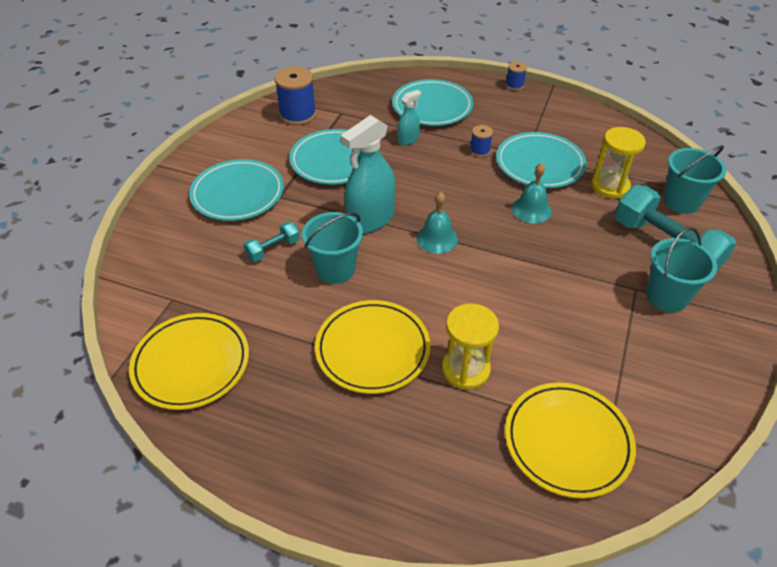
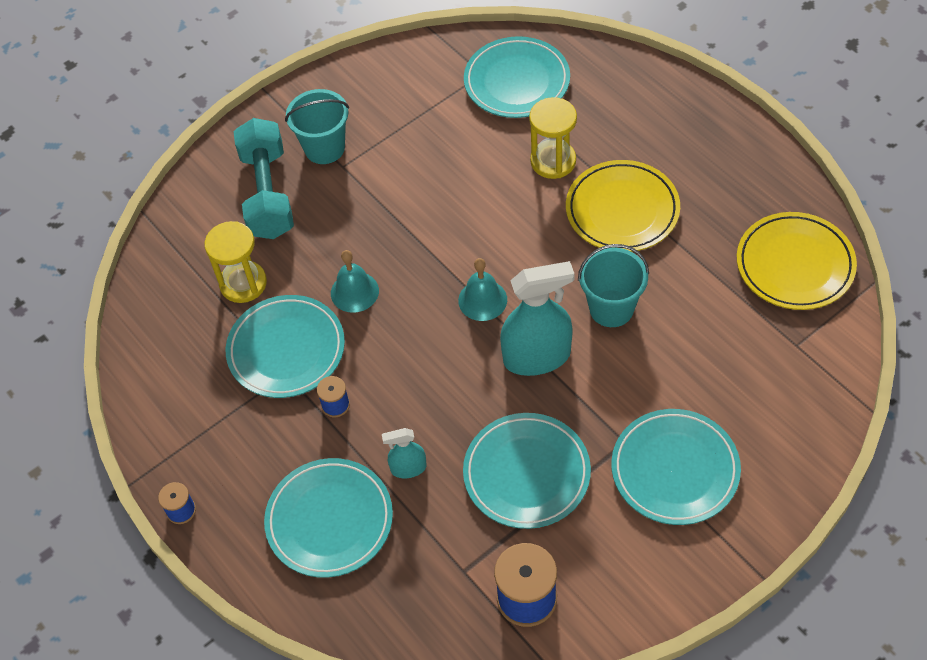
camera: 145 degrees left, 10 degrees up
turquoise dumbbell [243,222,300,262] -> none
yellow plate [505,382,636,499] -> turquoise plate [464,36,570,118]
turquoise bucket [664,145,726,214] -> none

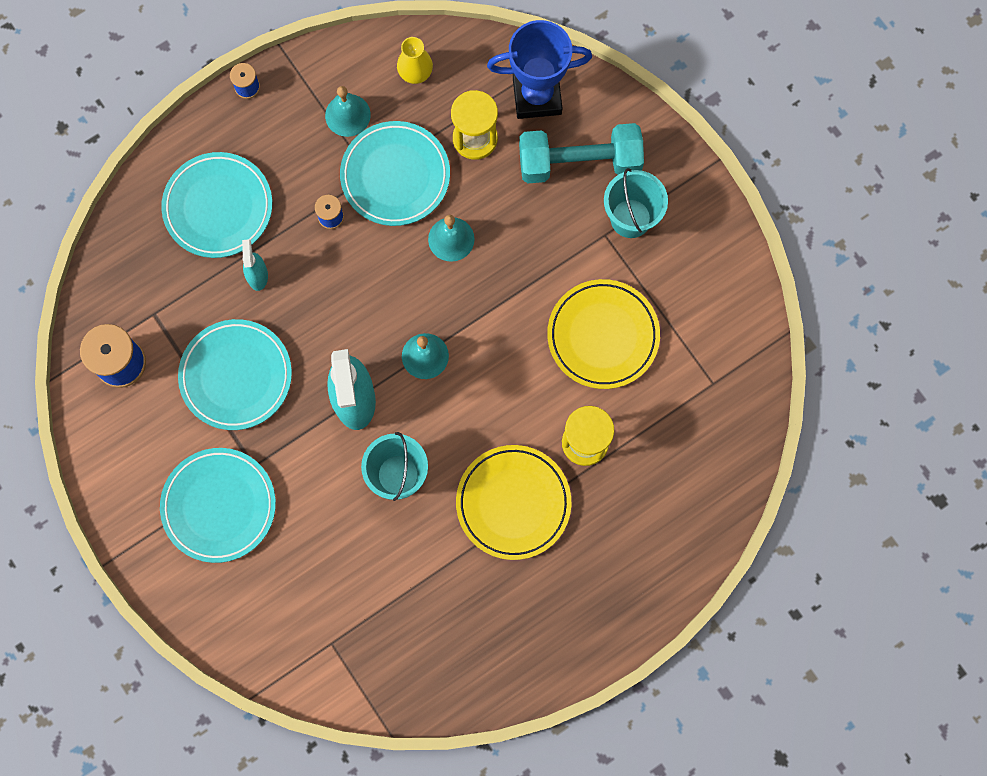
camera: 90 degrees right, 20 degrees up
turquoise plate [464,36,570,118] -> none
yellow plate [737,212,857,310] -> yellow plate moved to [547,279,660,389]
none -> turquoise bell [325,86,371,137]
none -> yellow vase [397,37,433,84]
none -> blue trophy [487,20,592,119]

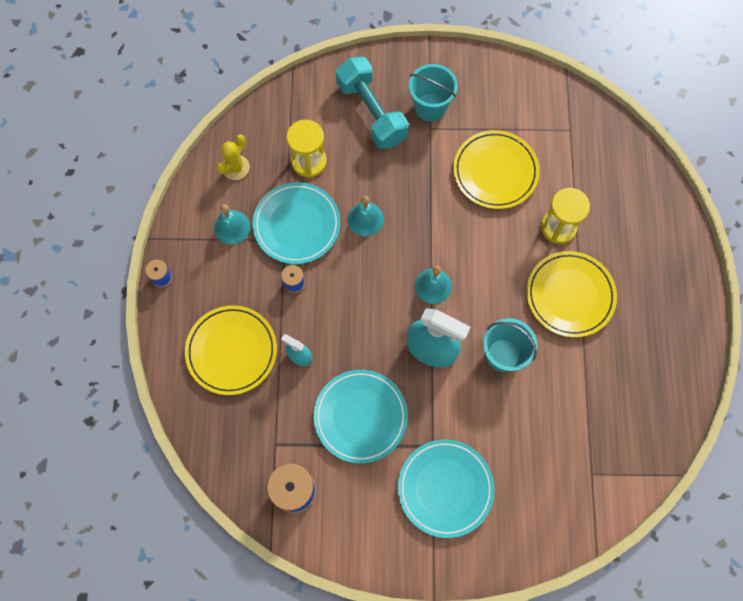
camera: 55 degrees left, 5 degrees down
turquoise plate [161,152,272,258] -> yellow plate [185,305,277,395]
yellow vase [397,37,433,84] -> yellow cactus [216,134,250,180]
blue trophy [487,20,592,119] -> none
turquoise dumbbell [519,123,644,183] -> turquoise dumbbell turned 60 degrees counterclockwise [336,56,409,149]

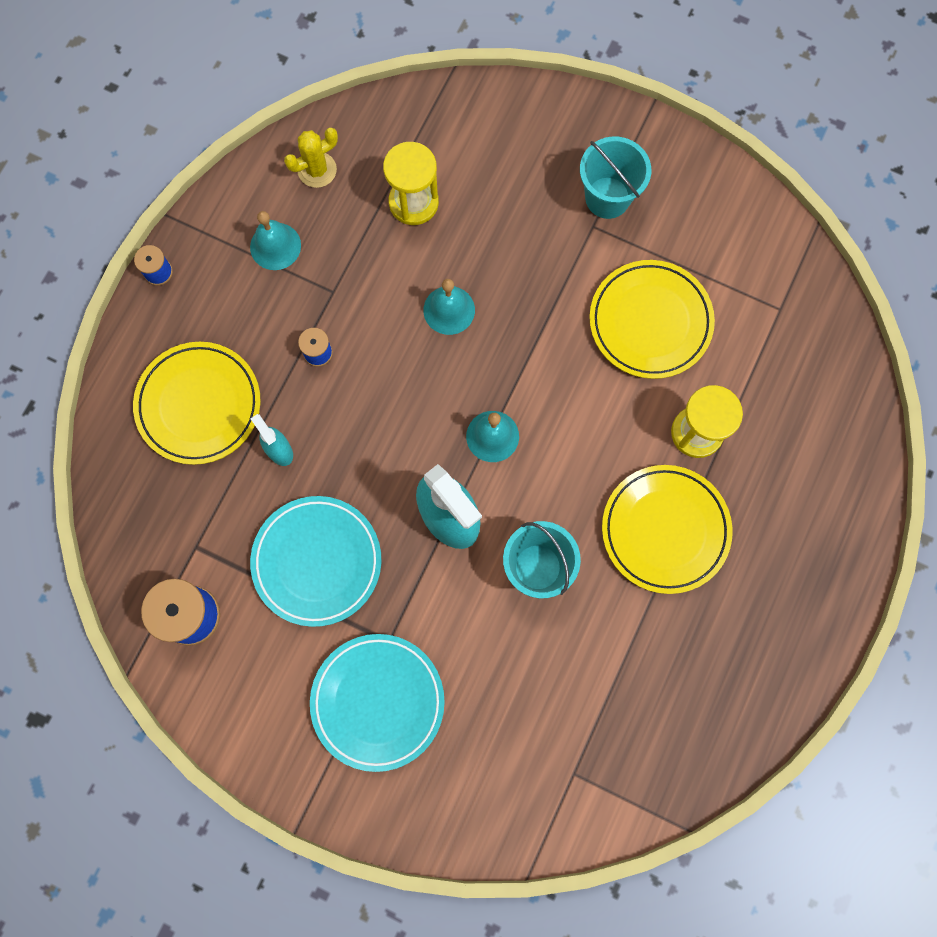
camera: 25 degrees right, 5 degrees up
turquoise plate [253,182,340,264] -> none
turquoise dumbbell [336,56,409,149] -> none

